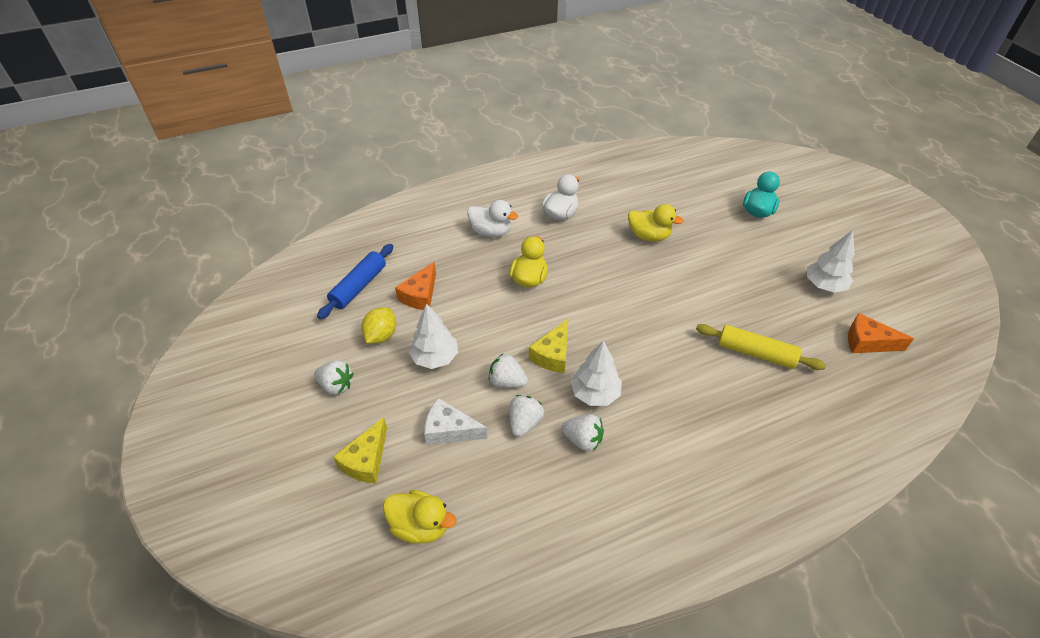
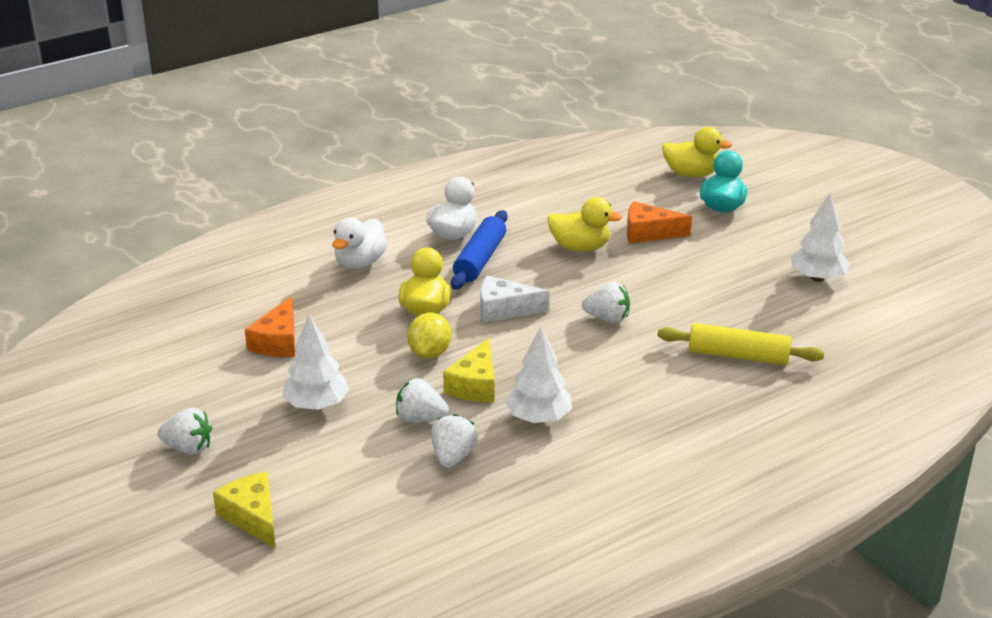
camera: 10 degrees left, 15 degrees down
blue rolling pin [317,244,394,319] -> blue rolling pin moved to [451,210,507,290]
yellow cheese [333,417,387,484] -> yellow cheese turned 135 degrees clockwise [213,472,276,549]
yellow lemon [361,307,396,343] -> yellow lemon moved to [407,313,451,359]
yellow duck [383,490,457,544] -> yellow duck moved to [662,127,732,177]
white cheese [424,398,488,445] -> white cheese moved to [480,276,550,323]
white duck [467,200,518,237] -> white duck turned 105 degrees clockwise [332,217,388,269]
white strawberry [561,414,604,451] -> white strawberry moved to [582,282,630,323]
orange cheese [848,313,914,353] -> orange cheese moved to [627,201,692,244]

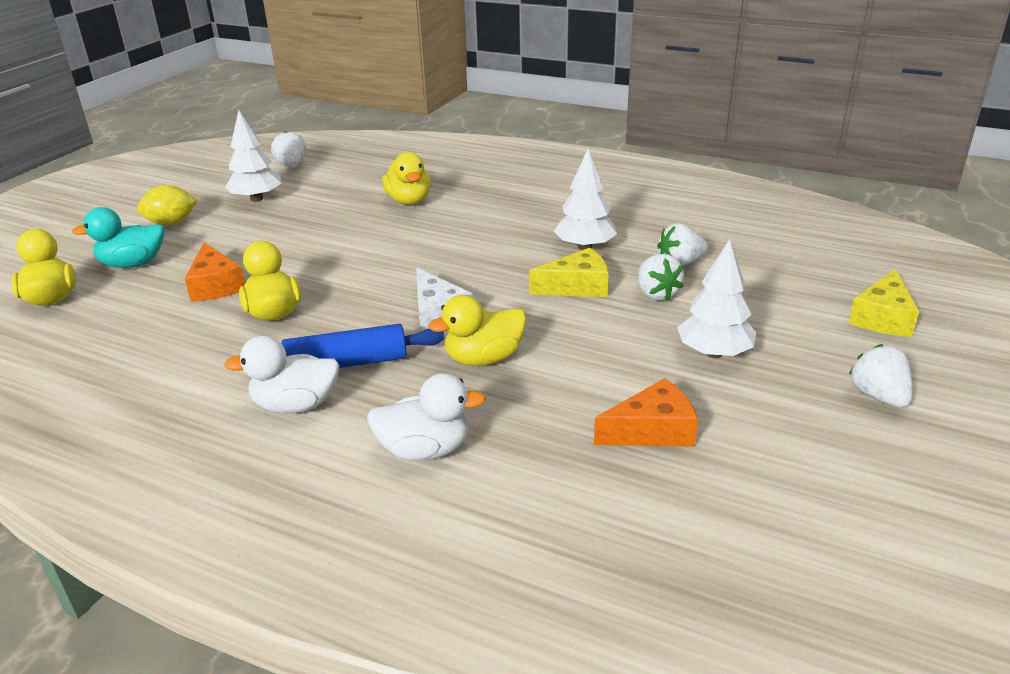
camera: 120 degrees left, 0 degrees up
yellow lemon [407,313,451,359] -> yellow lemon moved to [137,185,198,225]
white strawberry [582,282,630,323] -> white strawberry moved to [271,131,306,168]
yellow rolling pin [657,323,824,365] -> yellow duck [382,152,431,205]

